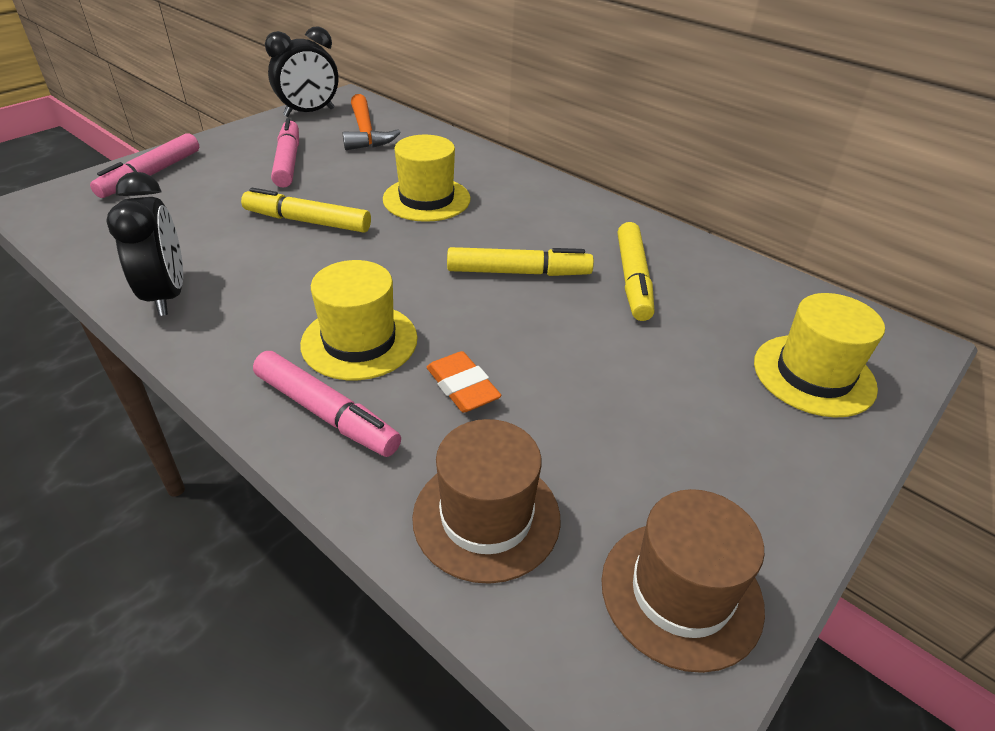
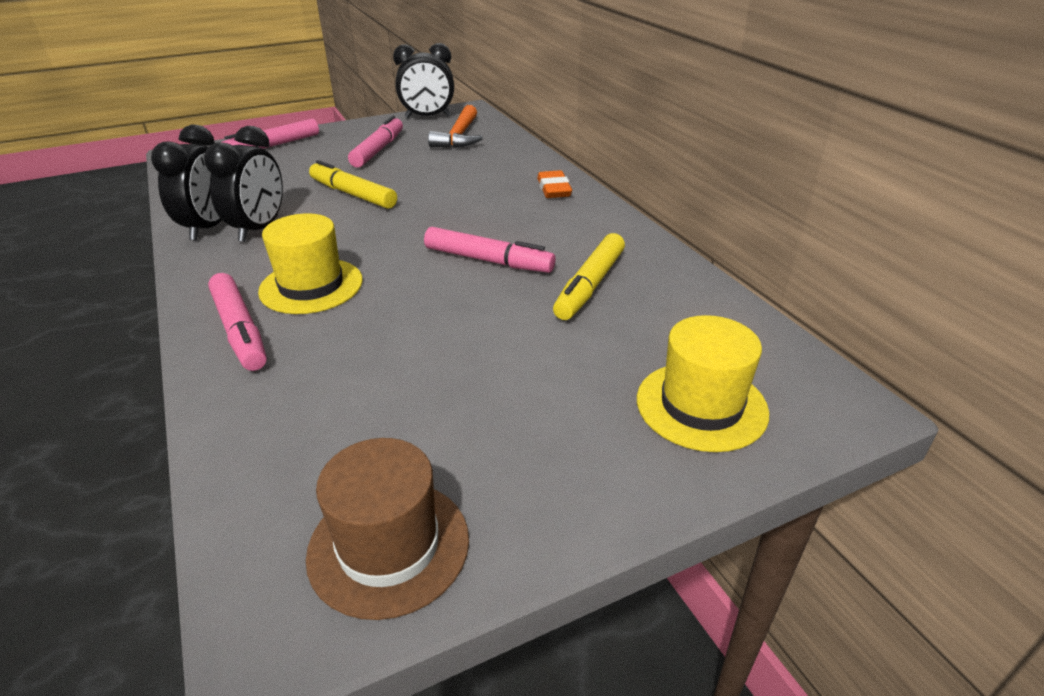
camera: 25 degrees right, 5 degrees down
yellow hat [383,135,471,222] -> none
brown hat [412,419,560,584] -> none
orange eraser [427,351,501,413] -> orange eraser moved to [537,170,572,198]
yellow marker [447,247,594,276] -> pink marker [424,227,556,273]
none -> black clock [204,126,283,242]

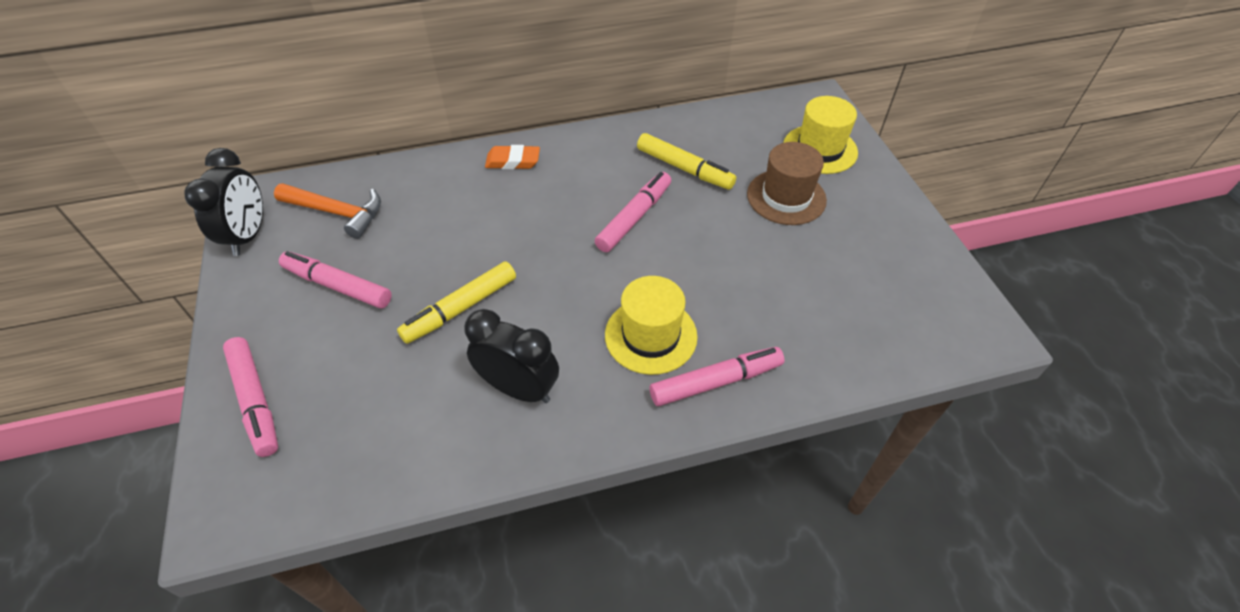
camera: 80 degrees left, 15 degrees up
black clock [151,125,222,241] -> none
brown hat [306,438,469,620] -> brown hat moved to [747,142,827,225]

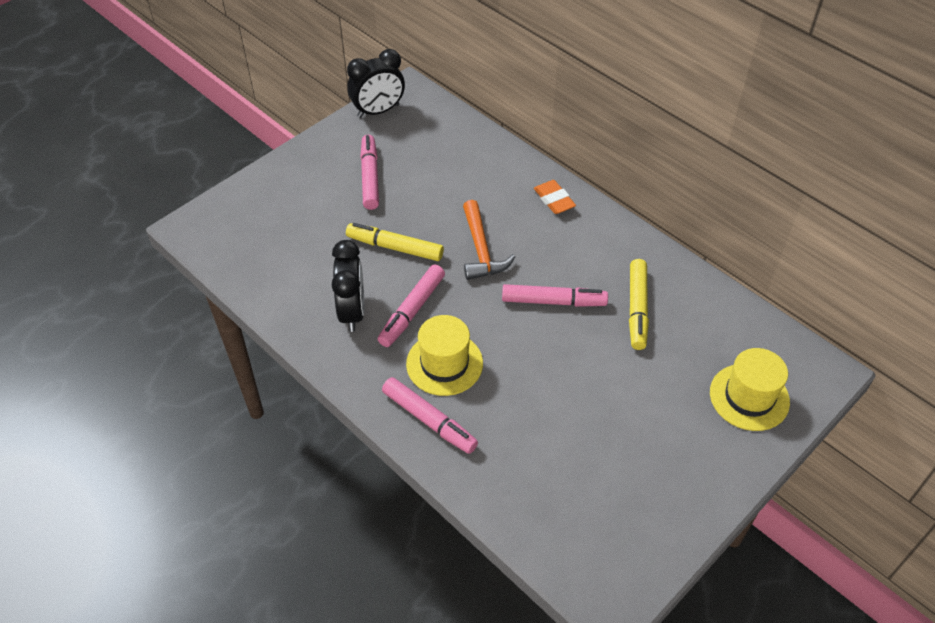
camera: 60 degrees right, 0 degrees up
pink marker [223,337,278,457] -> pink marker moved to [378,265,445,347]
orange hammer [274,183,381,239] -> orange hammer moved to [463,200,515,280]
brown hat [747,142,827,225] -> none

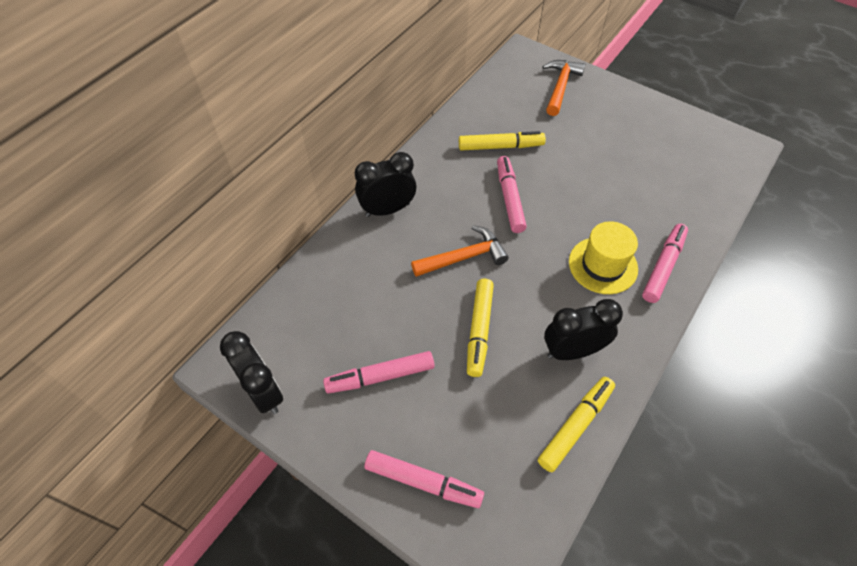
camera: 100 degrees left, 5 degrees up
pink marker [378,265,445,347] -> pink marker moved to [365,450,484,508]
orange eraser [534,180,576,214] -> black clock [355,152,417,217]
yellow hat [710,348,790,431] -> orange hammer [542,60,585,116]
none -> yellow marker [538,377,615,472]

